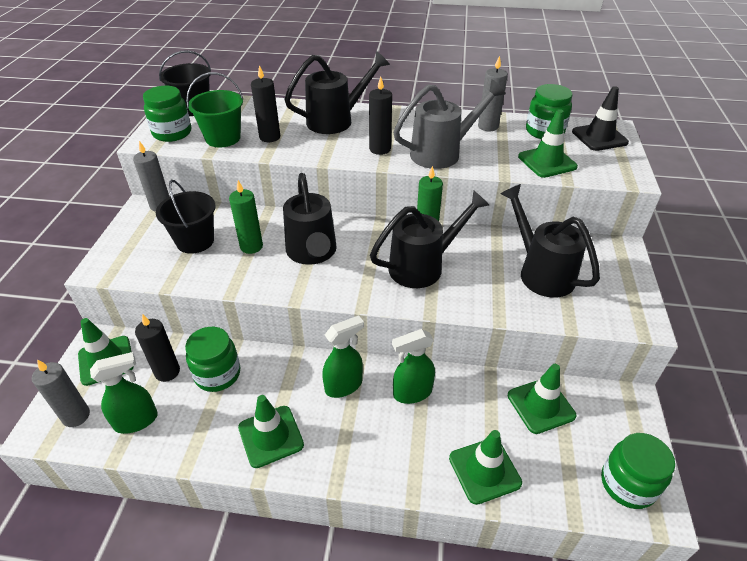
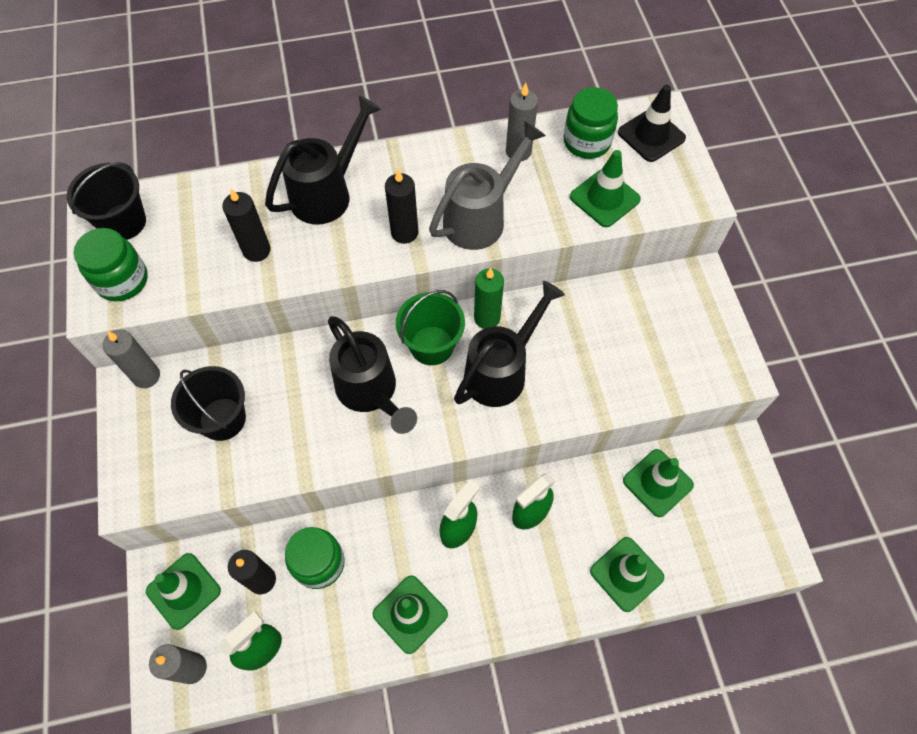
camera: 20 degrees left, 20 degrees up
green bucket [186,72,243,147] -> green bucket moved to [396,290,465,365]
green candle [229,180,263,254] -> none
black watering can [500,184,600,298] -> none
green jar [601,433,675,509] -> none

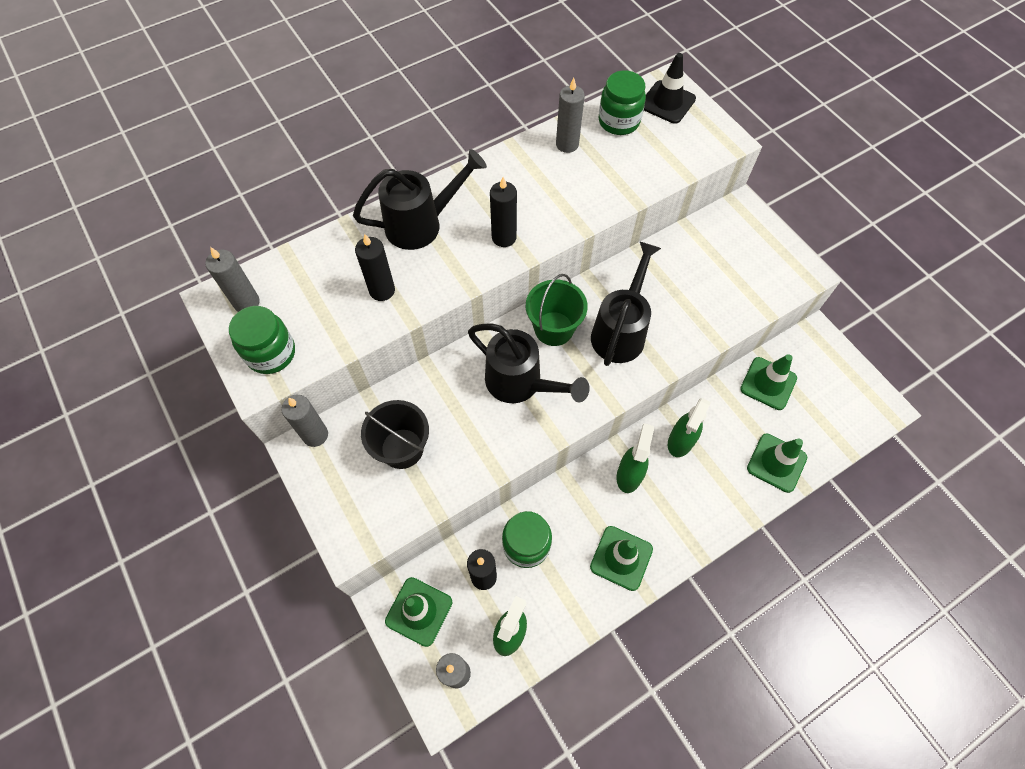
camera: 20 degrees left, 0 degrees up
black bucket [67,162,146,240] -> grey candle [205,247,260,312]
black watering can [265,95,381,225] -> black watering can turned 45 degrees clockwise [353,149,487,250]
grey watering can [429,121,546,250] -> none
green candle [474,268,504,329] -> none
green traffic cone [570,150,641,227] -> none

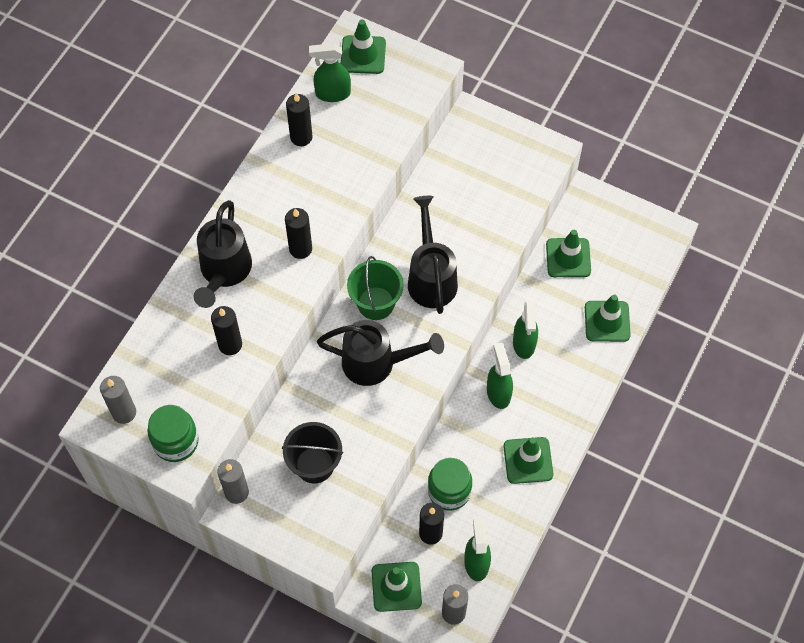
camera: 30 degrees left, 0 degrees up
black watering can [353,149,487,250] -> black watering can turned 150 degrees clockwise [194,200,252,308]
grey candle [556,78,585,153] -> black candle [286,93,312,146]
green jar [599,70,646,135] -> green spray bottle [309,43,351,102]
black traffic cone [644,53,696,124] -> green traffic cone [341,20,386,74]

